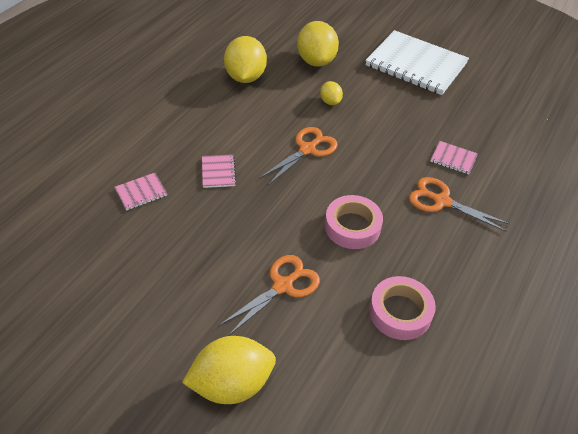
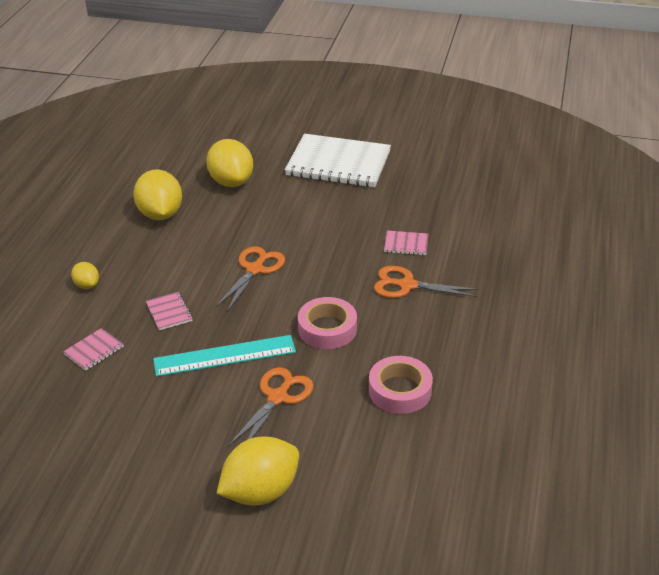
camera: 15 degrees left, 10 degrees down
yellow lemon [320,81,343,105] -> yellow lemon moved to [71,262,99,289]
none -> turquoise ruler [153,335,296,377]

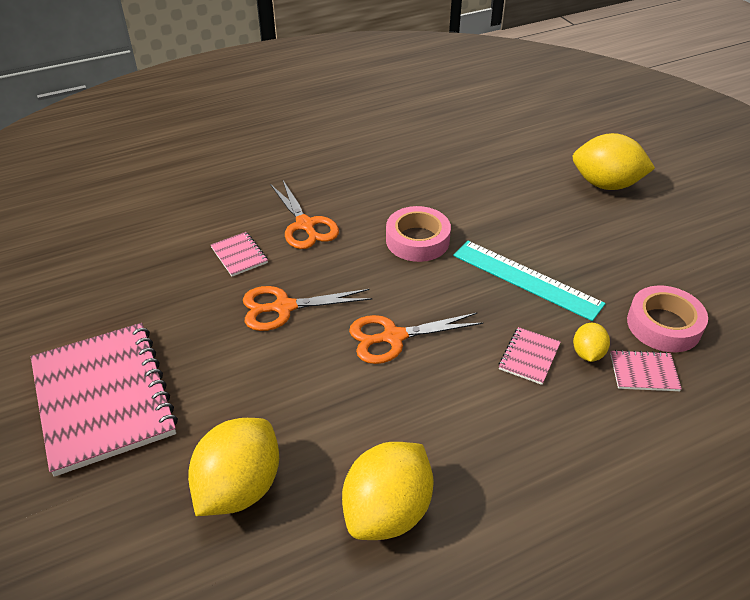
camera: 130 degrees left, 5 degrees up
yellow lemon [71,262,99,289] -> yellow lemon moved to [573,323,610,362]
orange scissors [228,367,313,446] -> orange scissors moved to [243,286,372,331]
white notebook [285,134,391,187] -> pink notebook [31,323,178,477]
pink tape [369,356,433,414] -> pink tape moved to [627,286,708,352]

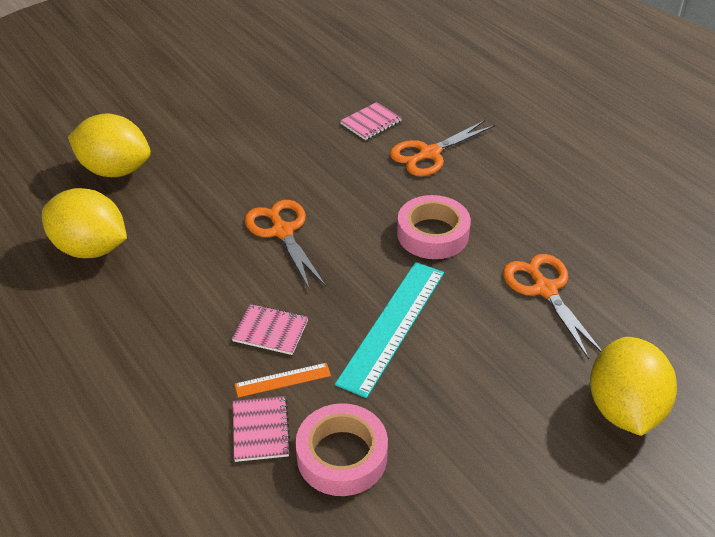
camera: 80 degrees right, 0 degrees up
pink notebook [31,323,178,477] -> none
orange scissors [243,286,372,331] -> orange scissors moved to [503,254,602,359]
yellow lemon [573,323,610,362] -> orange ruler [235,363,331,398]

